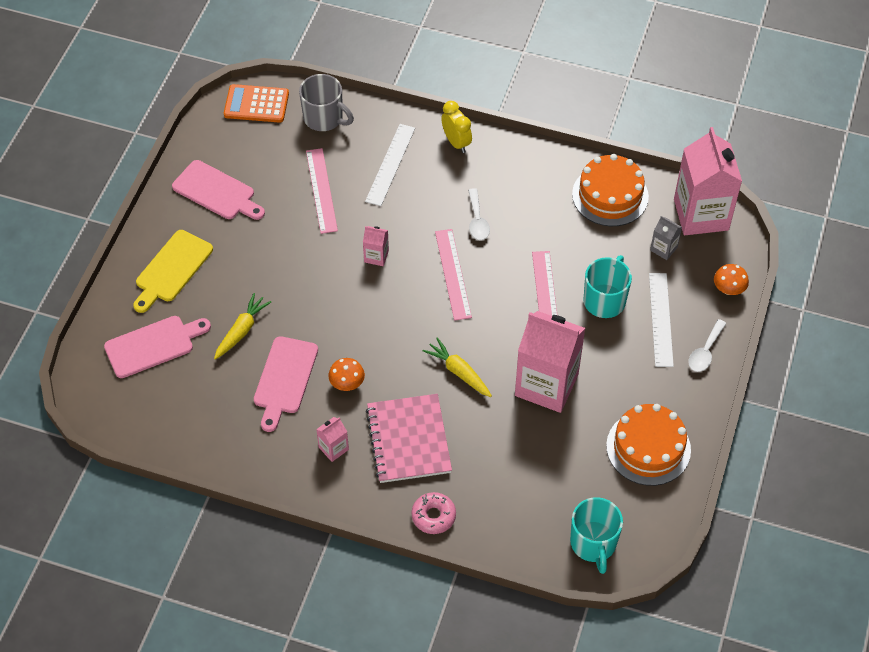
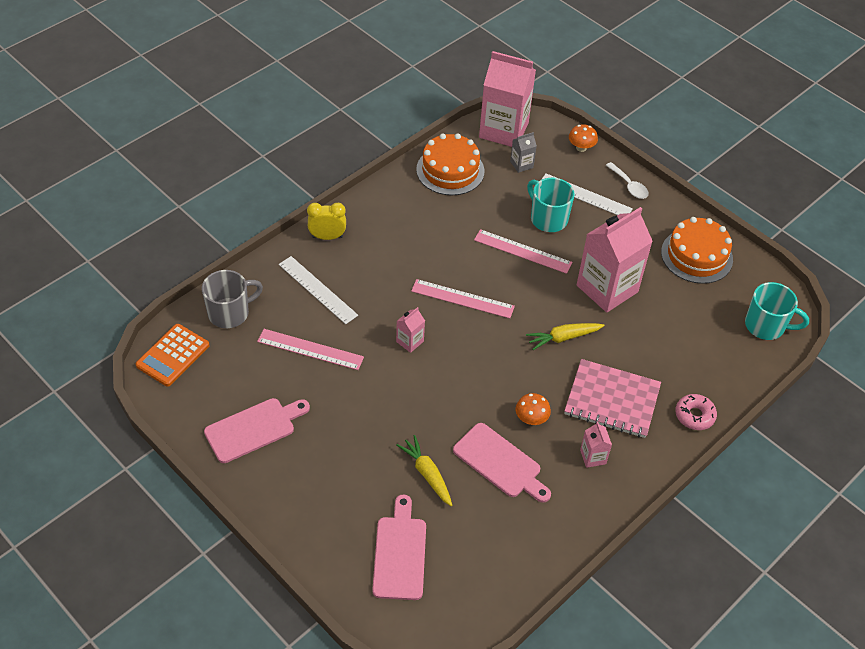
camera: 65 degrees left, 5 degrees down
yellow cutting board [133,230,213,313] -> none
white spoon [468,188,490,240] -> none

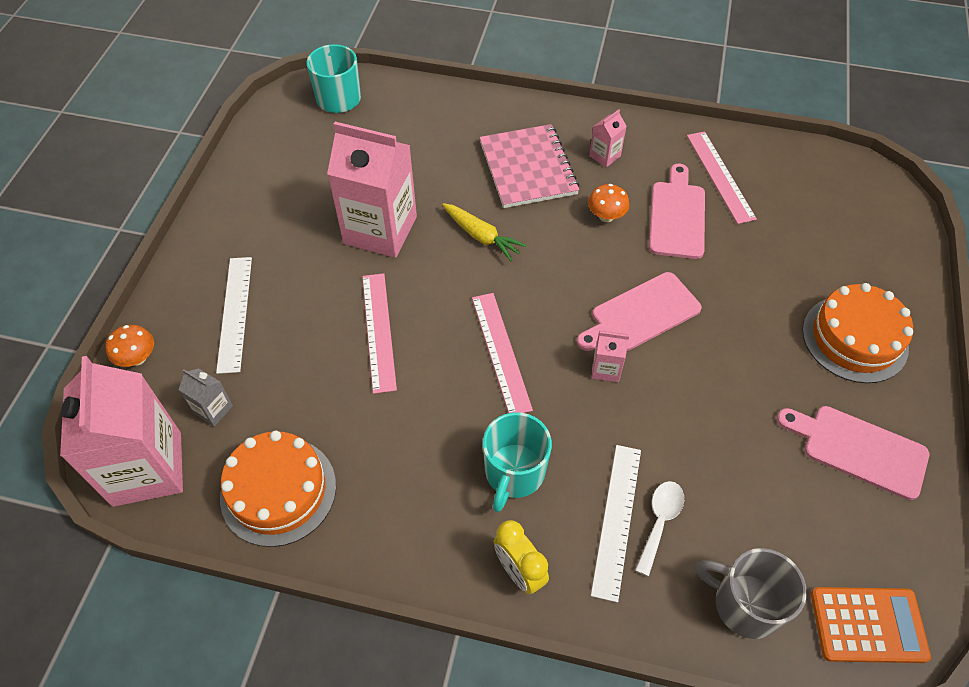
camera: 120 degrees left, 5 degrees up
pink ruler [257,329,364,370] -> pink ruler moved to [687,131,757,224]
pink cutting board [372,495,426,600] -> pink cutting board moved to [577,272,702,351]
yellow carrot [396,435,452,506] -> none
turquoise mug [527,178,575,232] -> turquoise mug moved to [483,412,552,512]
white spoon [606,162,649,199] -> white spoon moved to [635,481,684,576]
orange cake [661,217,733,284] -> orange cake moved to [802,283,913,383]
pink donut [675,394,717,430] -> none

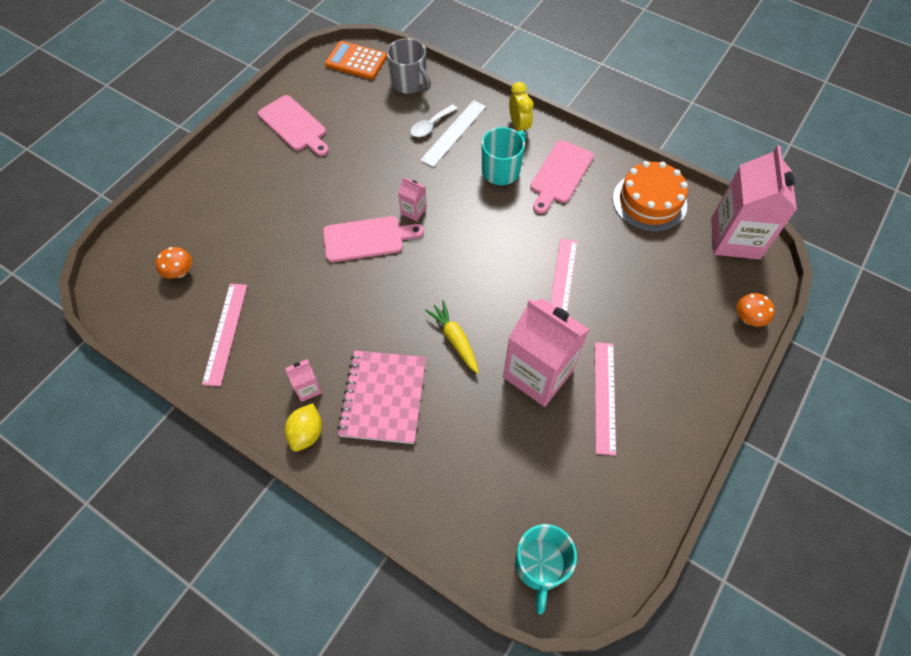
camera: 160 degrees left, 5 degrees up
grey carton [179,369,233,427] -> none
white ruler [216,257,252,374] -> none
pink ruler [472,293,533,413] -> pink ruler moved to [595,342,616,455]
orange mushroom [588,184,629,222] -> orange mushroom moved to [156,247,192,278]
pink cutting board [649,164,705,259] -> pink cutting board moved to [530,140,594,214]
orange cake [802,283,913,383] -> none
none -> yellow lemon [285,403,322,451]

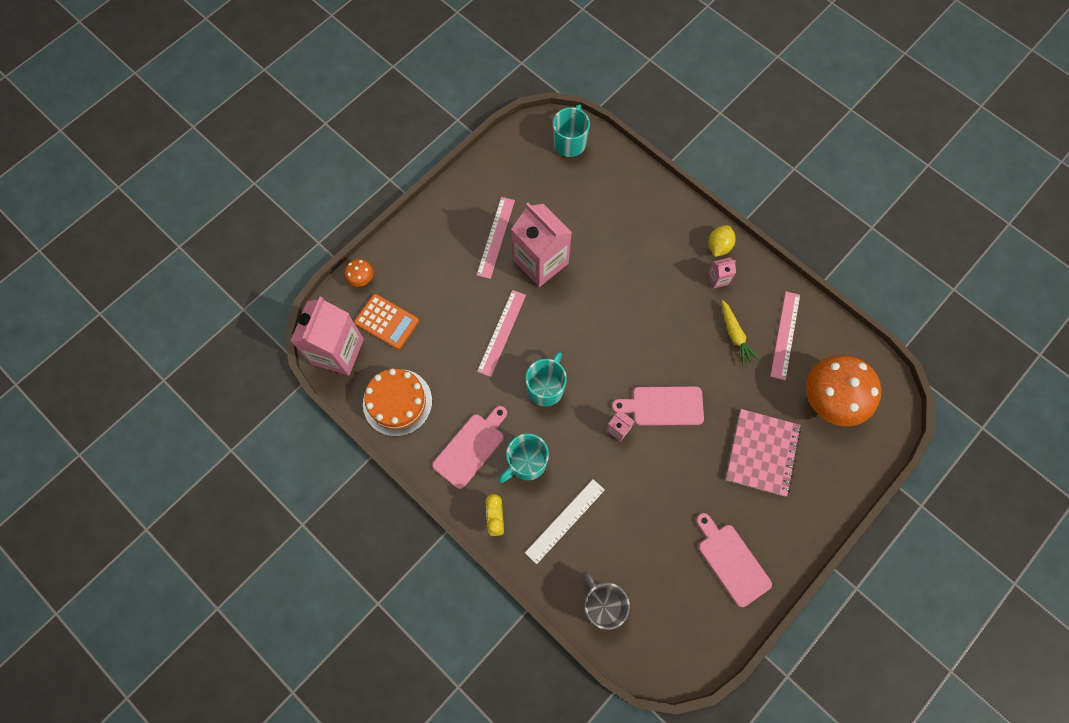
camera: 170 degrees left, 10 degrees up
orange mushroom [156,247,192,278] -> orange mushroom [806,355,882,426], size x2.32
orange calculator [325,41,387,80] -> orange calculator moved to [354,294,419,350]
pink notebook [337,351,426,444] -> pink notebook moved to [726,409,801,496]
white spoon [410,104,457,137] -> none
yellow carrot [425,300,479,374] -> yellow carrot moved to [721,300,760,366]
none -> turquoise mug [525,352,567,407]

